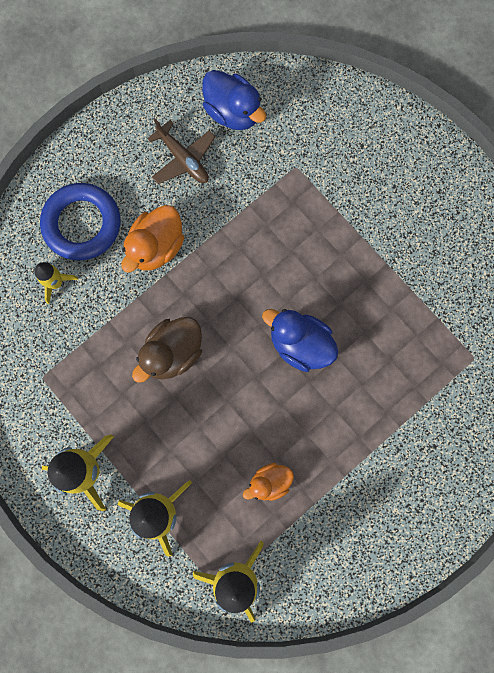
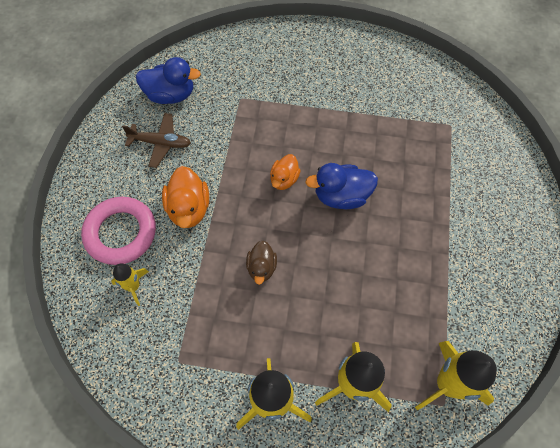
camera: 40 degrees left, 15 degrees down
blue ring [40,183,121,260] -> pink ring [81,197,156,265]
brown duck [132,317,202,383] -> brown duck [246,241,277,285], size x0.63
orange duck [243,463,294,501] -> orange duck moved to [270,154,301,190]

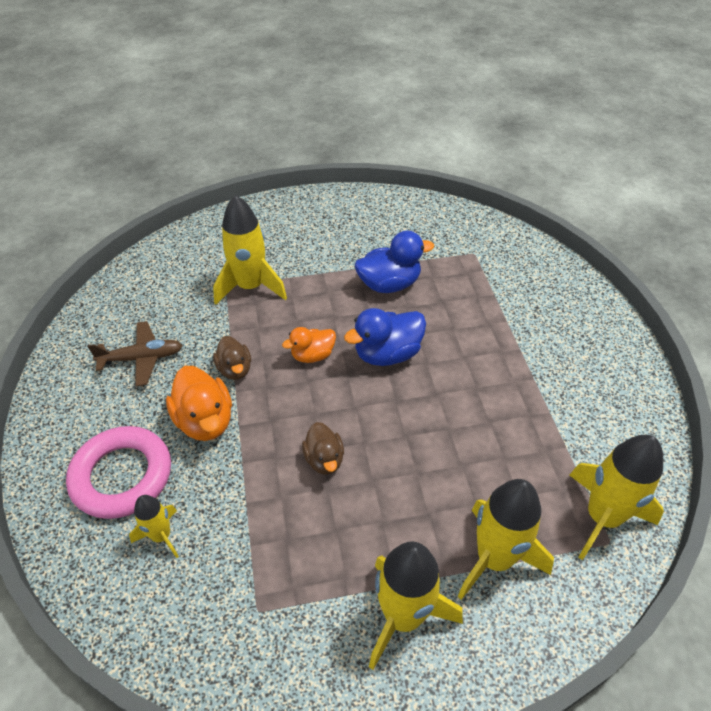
camera: 20 degrees left, 15 degrees down
blue duck [136,57,201,104] -> blue duck moved to [355,230,434,293]
orange duck [270,154,301,190] -> orange duck turned 60 degrees clockwise [282,327,336,363]
none -> yellow rocket [213,195,287,305]
none -> brown duck [213,336,251,380]

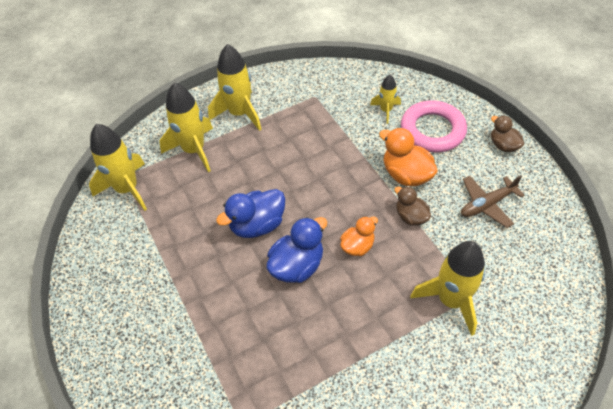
camera: 165 degrees right, 5 degrees up
brown duck [302,422,344,475] -> brown duck moved to [491,116,524,152]
blue duck [355,230,434,293] -> blue duck moved to [216,189,285,238]

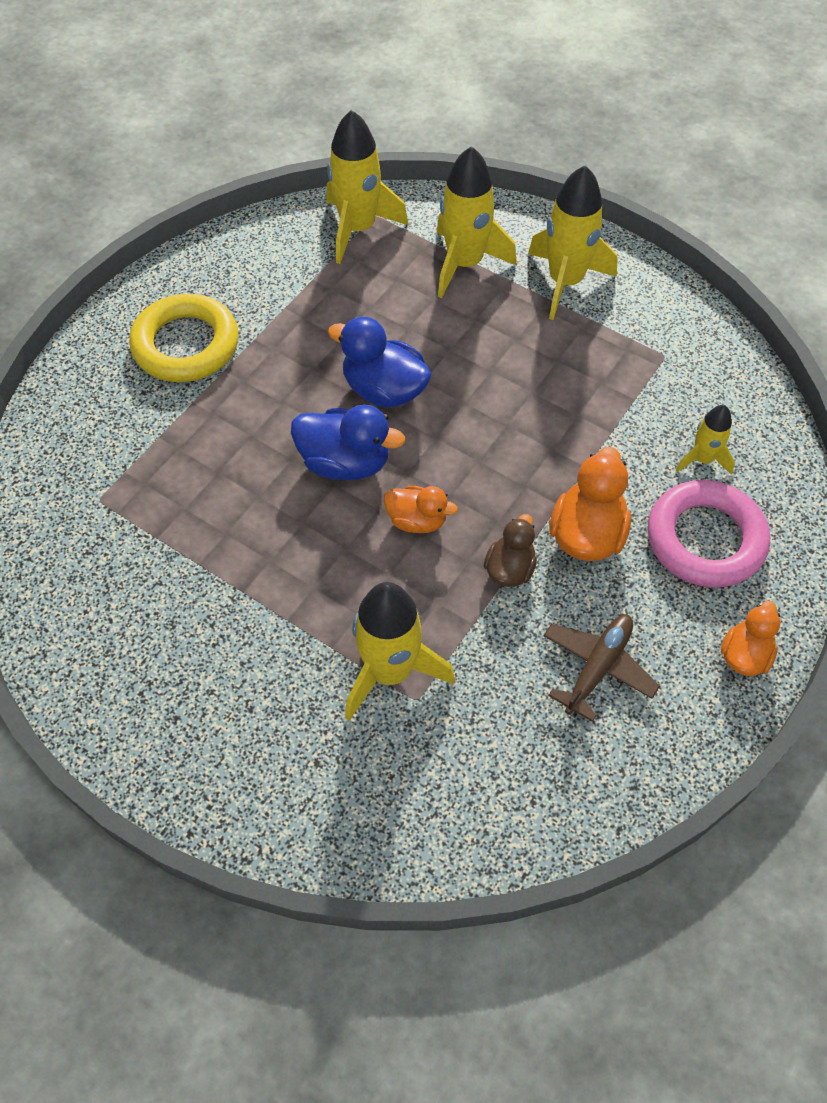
camera: 60 degrees right, 5 degrees up
brown plane [461,175,525,228] -> brown plane turned 90 degrees clockwise [543,615,660,722]
brown duck [491,116,524,152] -> orange duck [721,600,781,676]
none -> yellow ring [129,294,238,382]

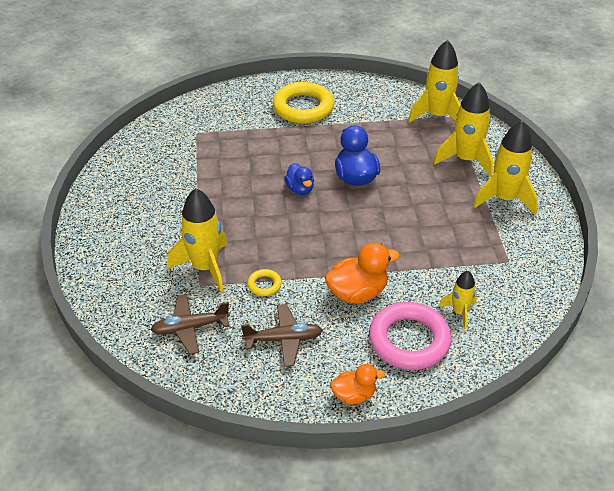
camera: 50 degrees right, 15 degrees down
blue duck [291,405,405,480] -> blue duck [284,163,314,195], size x0.63
orange duck [384,486,458,533] -> none
brown duck [484,514,537,587] -> none
none -> brown plane [150,294,230,354]
none -> yellow ring [247,269,282,296]

